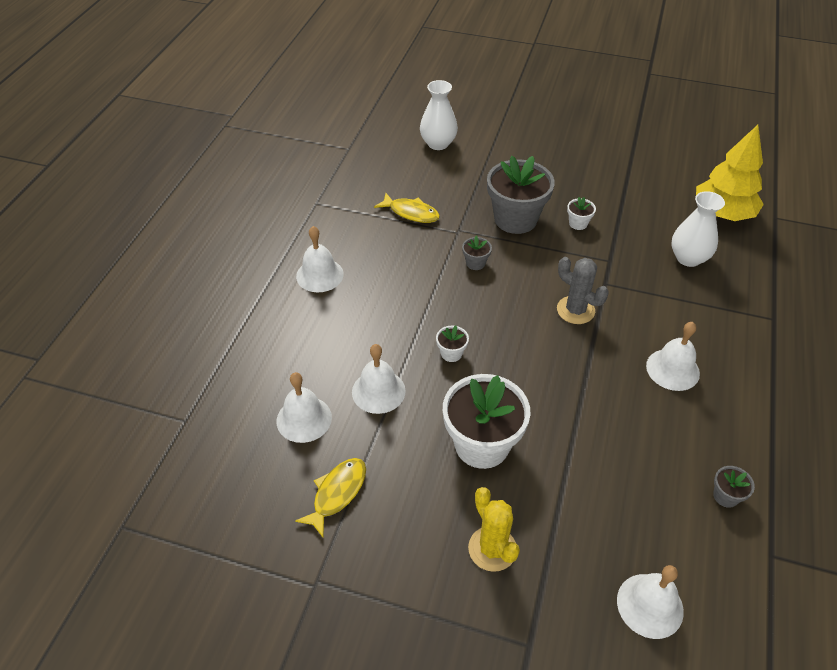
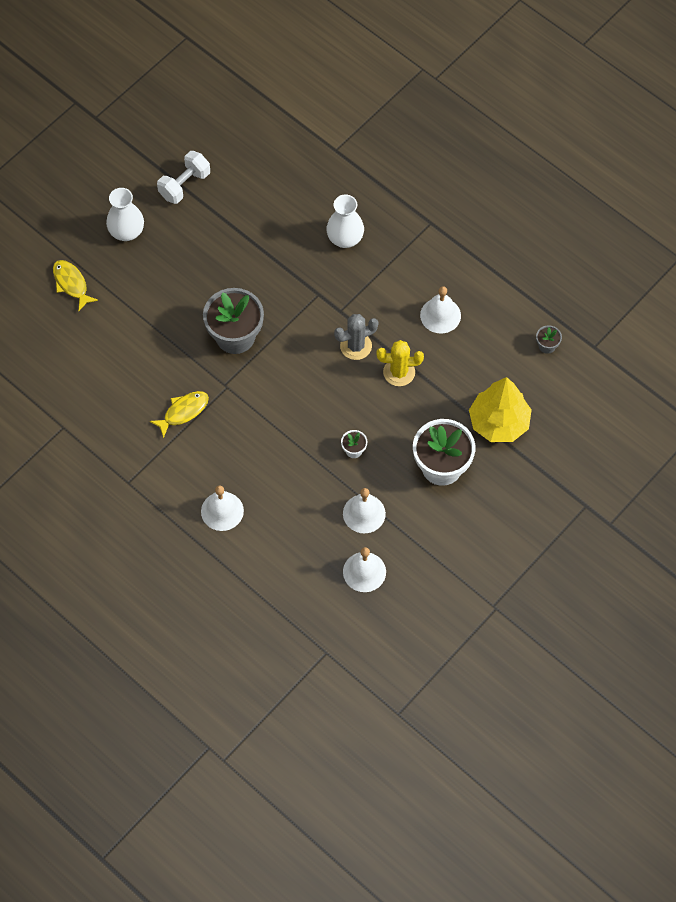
camera: 65 degrees left, 15 degrees up
yellow fish [295,458,366,537] -> yellow fish moved to [53,260,98,311]
white vase [420,80,458,150] -> white vase moved to [106,188,144,241]
grey flower pot [462,236,492,270] -> none
yellow cactus [468,487,520,572] -> yellow cactus moved to [377,340,424,386]
white flower pot [567,197,596,230] -> none
white bell [617,565,684,639] -> none
yellow tree [696,125,764,221] -> yellow tree moved to [469,377,532,442]
none -> white dumbbell [157,151,210,204]

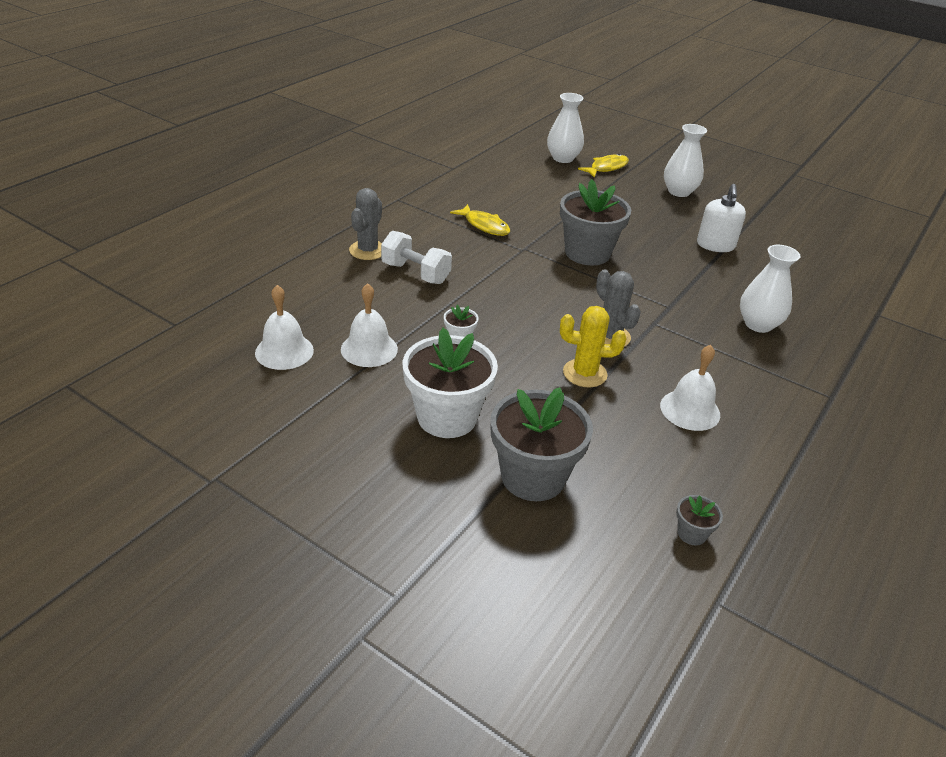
camera: 80 degrees right, 25 degrees down
white dumbbell [157,151,210,204] -> white dumbbell moved to [381,231,452,284]
white bell [201,485,244,531] -> grey cactus [349,188,382,260]
yellow cactus [377,340,424,386] -> yellow cactus turned 75 degrees counterclockwise [560,306,626,388]
yellow tree [469,377,532,442] -> grey flower pot [491,387,593,501]
none -> white vase [547,93,584,163]
none -> white soap dispenser [697,184,746,252]

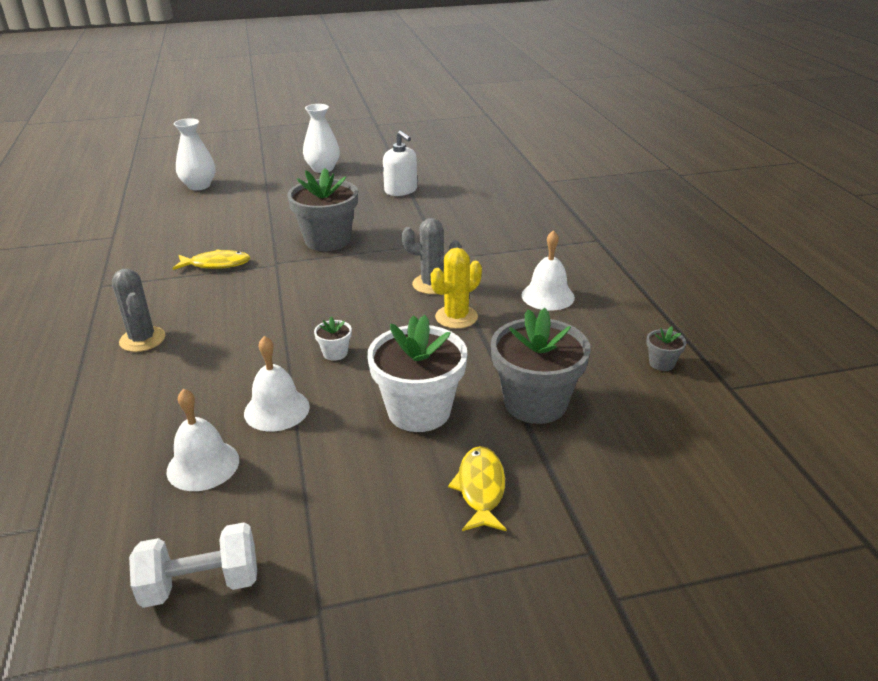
camera: 45 degrees left, 5 degrees down
white dumbbell [381,231,452,284] -> white dumbbell moved to [129,522,257,608]
yellow fish [578,154,629,178] -> yellow fish moved to [448,446,507,531]
white vase [740,245,801,333] -> none

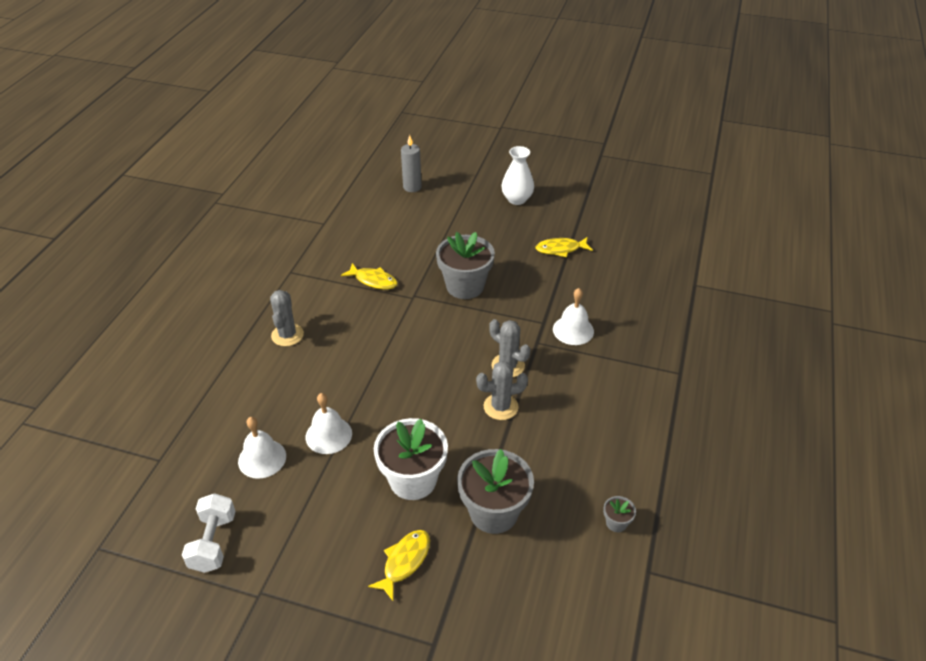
camera: 30 degrees right, 10 degrees up
white dumbbell [129,522,257,608] -> white dumbbell turned 75 degrees clockwise [182,493,236,573]
white vase [174,118,215,190] -> grey candle [401,135,422,192]
white flower pot [314,317,352,361] -> none
white soap dispenser [383,131,417,196] -> yellow fish [535,237,593,257]
yellow cactus [431,248,482,329] -> grey cactus [476,361,528,420]
white bell [521,230,575,311] -> white bell moved to [553,288,594,345]

